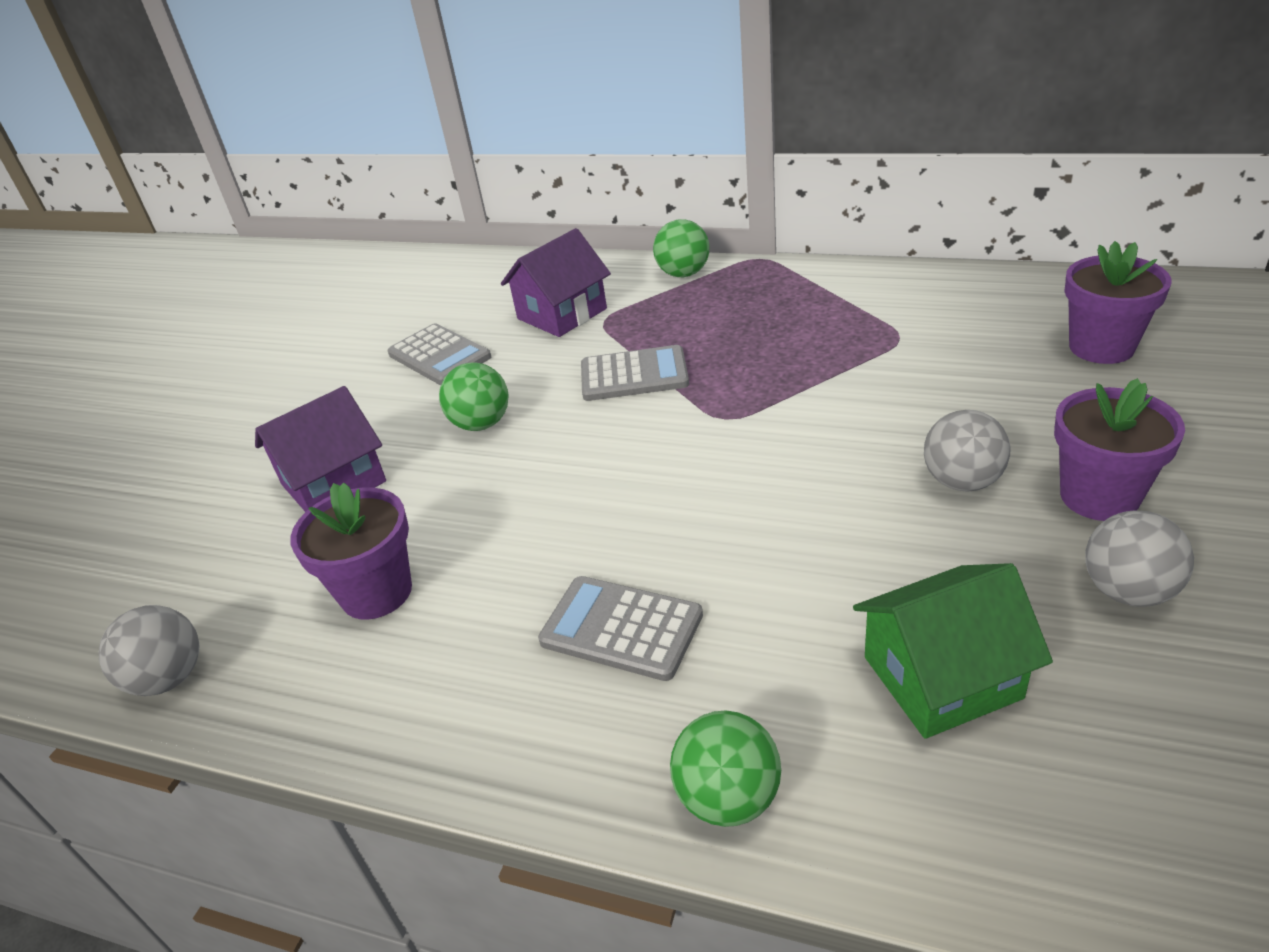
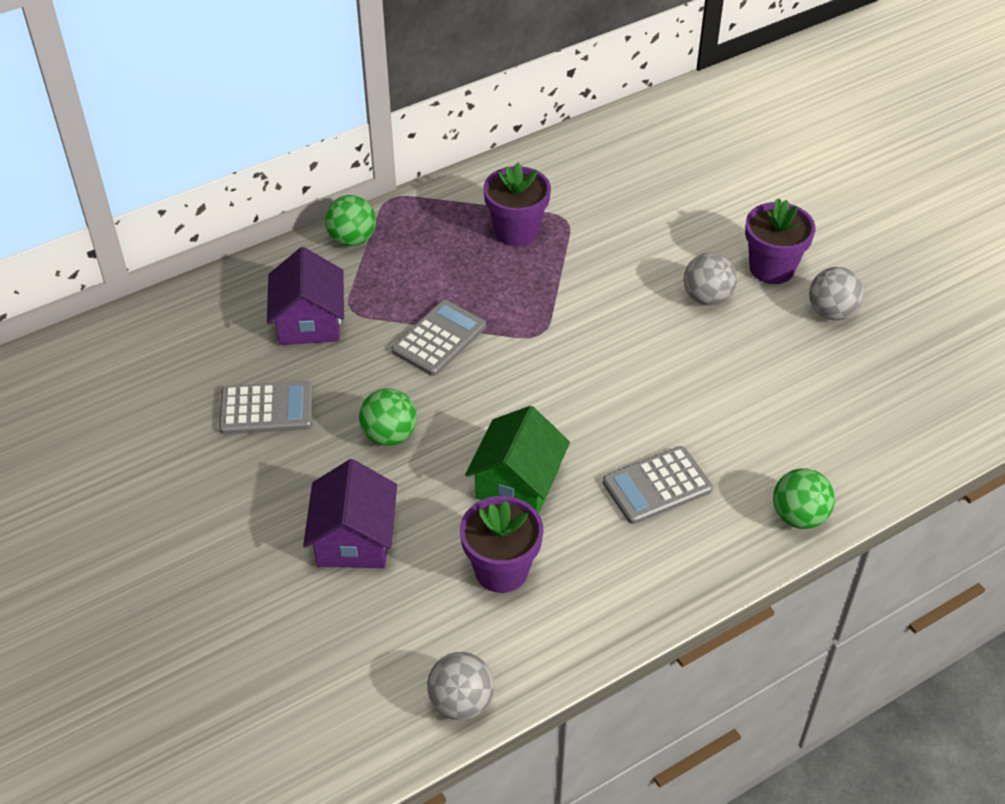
camera: 55 degrees left, 10 degrees up
green house [853,563,1053,739] -> green house moved to [465,406,570,514]
purple flower pot [1064,241,1171,364] -> purple flower pot moved to [484,163,551,246]

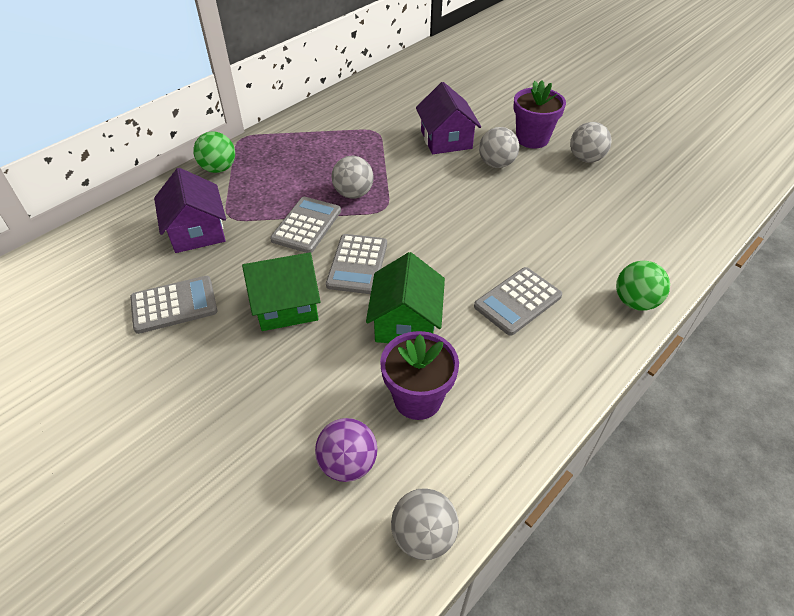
camera: 15 degrees left, 0 degrees up
purple house [303,459,397,568] -> purple house moved to [416,82,481,154]
green ball [359,388,417,446] -> green house [242,252,320,331]
purple flower pot [484,163,551,246] -> none
none -> purple ball [315,418,377,482]
none -> grey calculator [326,234,387,294]
none -> grey ball [332,156,374,198]

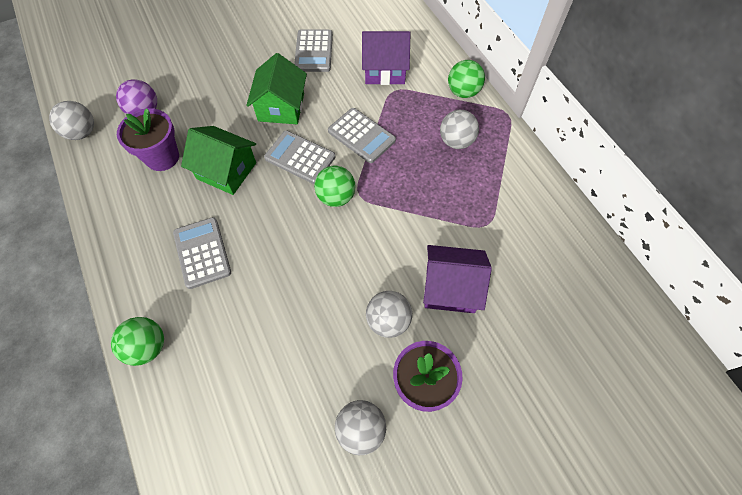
camera: 110 degrees right, 15 degrees up
grey ball [332,156,374,198] -> grey ball moved to [440,110,479,149]
none -> green ball [314,166,356,207]

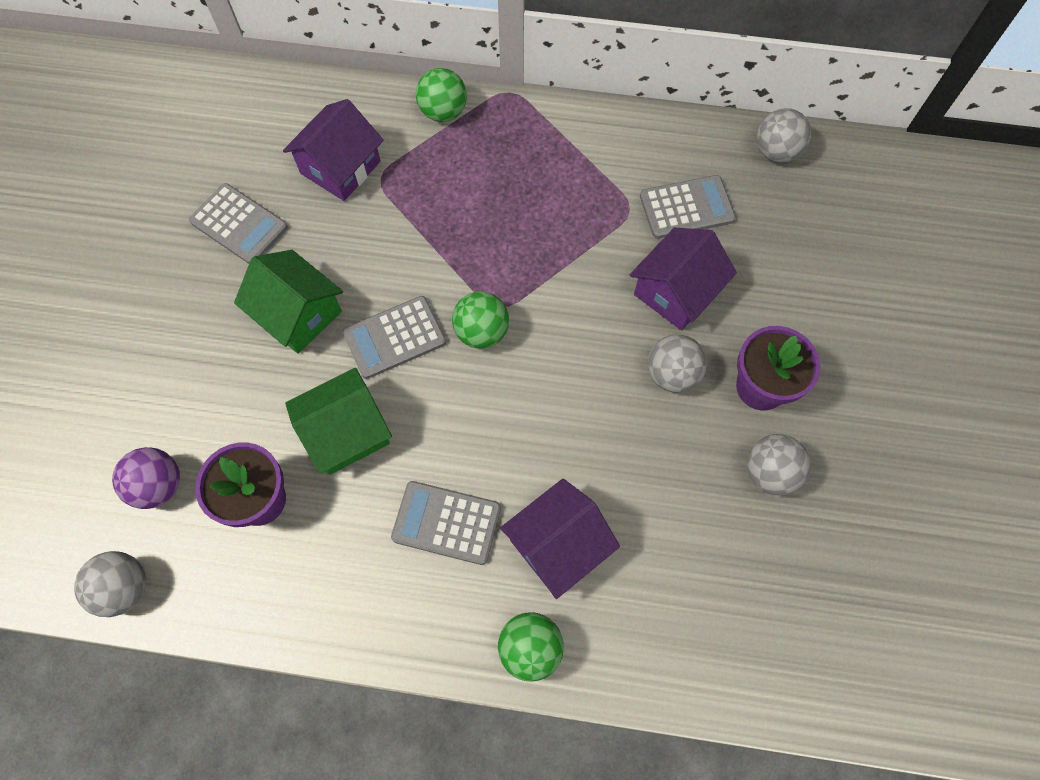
camera: 55 degrees left, 5 degrees up
grey calculator [328,108,396,163] -> grey calculator moved to [640,175,736,239]
grey ball [440,110,479,149] -> grey ball moved to [757,108,811,163]
none -> purple house [500,479,620,599]

